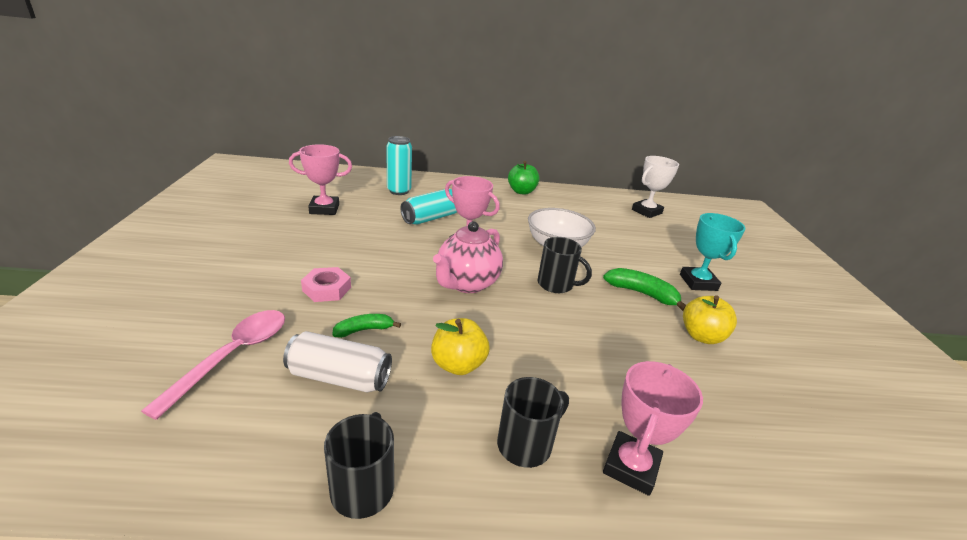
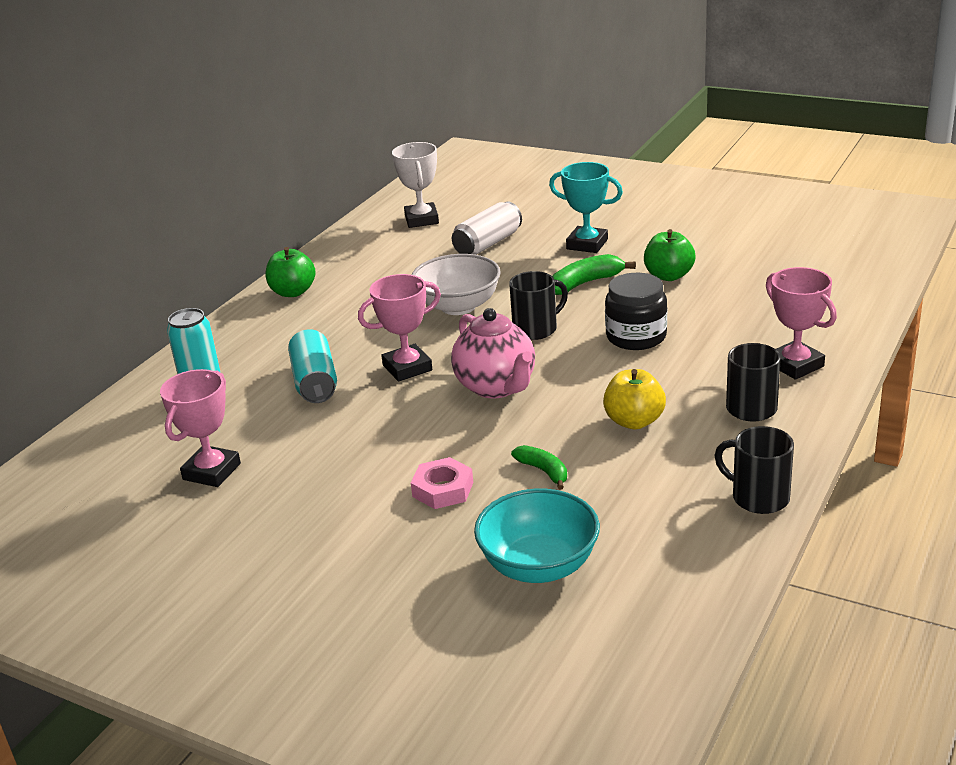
camera: 55 degrees left, 0 degrees up
pink spoon [141,310,285,420] -> turquoise bowl [474,489,600,583]
white can [283,331,392,392] -> white can moved to [452,202,522,255]
green banana [332,314,401,338] -> green banana turned 135 degrees clockwise [511,445,567,490]
yellow apple [683,295,737,344] -> green apple [644,229,696,281]
none -> black jar [605,273,667,350]

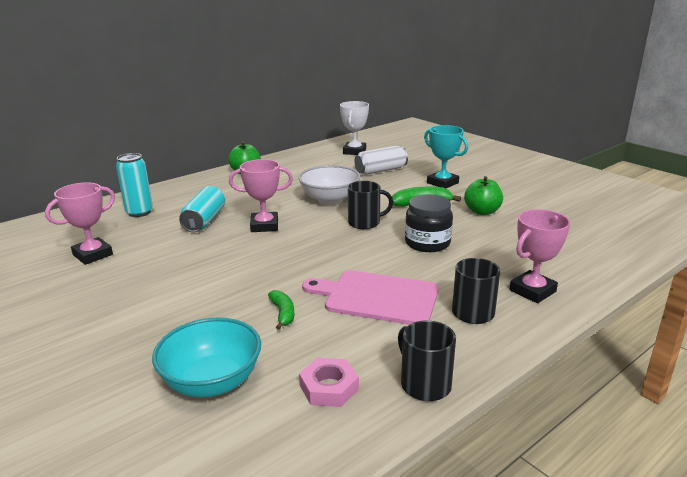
camera: 20 degrees right, 5 degrees down
pink nut [411,457,473,509] -> pink nut moved to [299,358,359,407]
pink teapot [451,308,535,398] -> none
yellow apple [603,369,666,429] -> pink cutting board [302,270,439,325]
pink trophy [766,267,837,380] -> pink trophy turned 60 degrees clockwise [509,209,570,303]

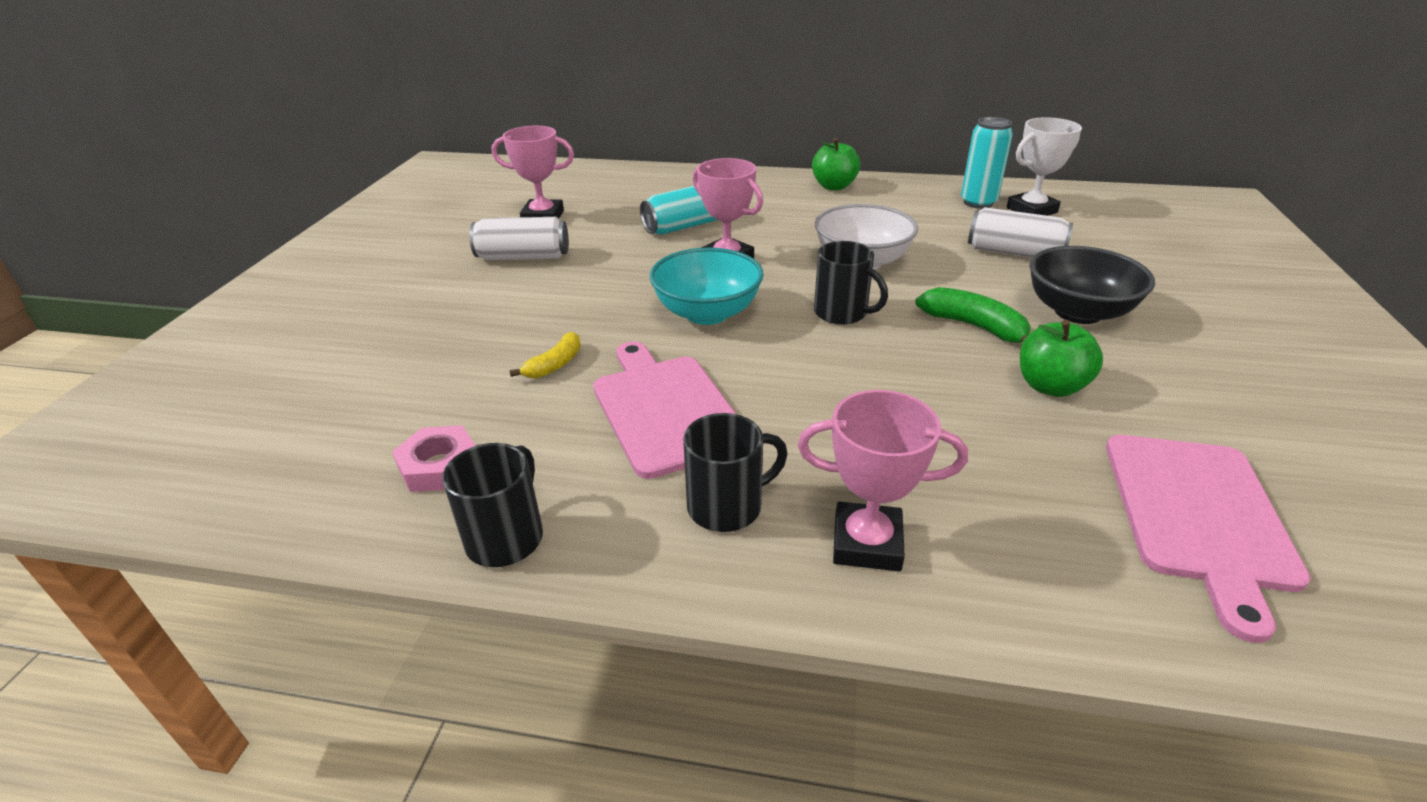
camera: 50 degrees right, 10 degrees up
turquoise can [116,153,153,217] -> turquoise can moved to [961,117,1013,209]
turquoise bowl [152,317,261,398] -> turquoise bowl moved to [649,247,764,325]
green banana [268,290,294,330] -> yellow banana [509,332,581,378]
black jar [405,195,453,252] -> none
turquoise trophy [424,125,468,189] -> black bowl [1029,246,1155,324]
none -> white can [469,217,569,260]
none -> pink cutting board [1106,435,1311,643]

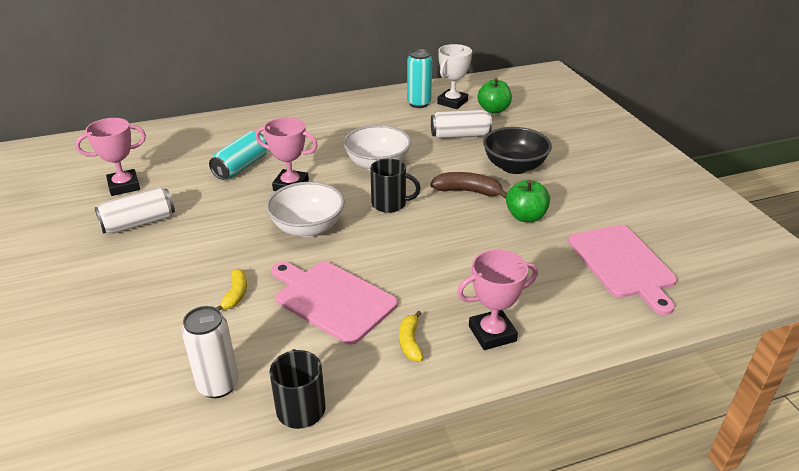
camera: 30 degrees left, 0 degrees up
pink nut [392,425,476,492] -> white can [182,306,239,398]
turquoise bowl [649,247,764,325] -> white bowl [266,182,345,237]
black mug [683,413,788,532] -> yellow banana [399,311,423,361]
green apple [812,138,860,191] -> green apple moved to [477,78,512,113]
green banana [915,287,1031,343] -> brown banana [430,172,507,199]

